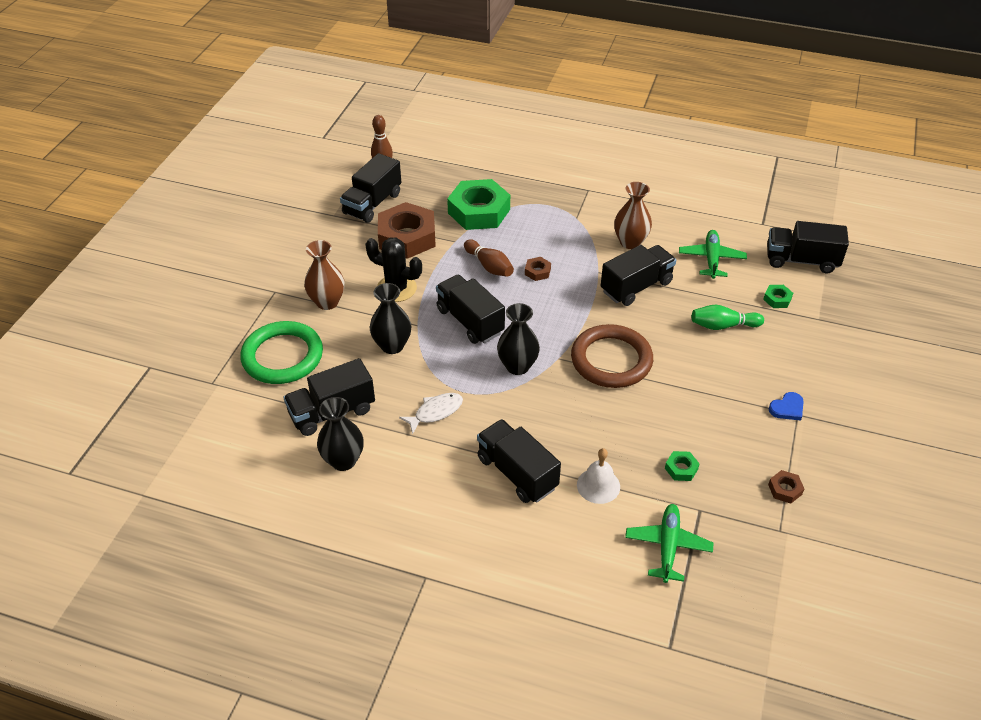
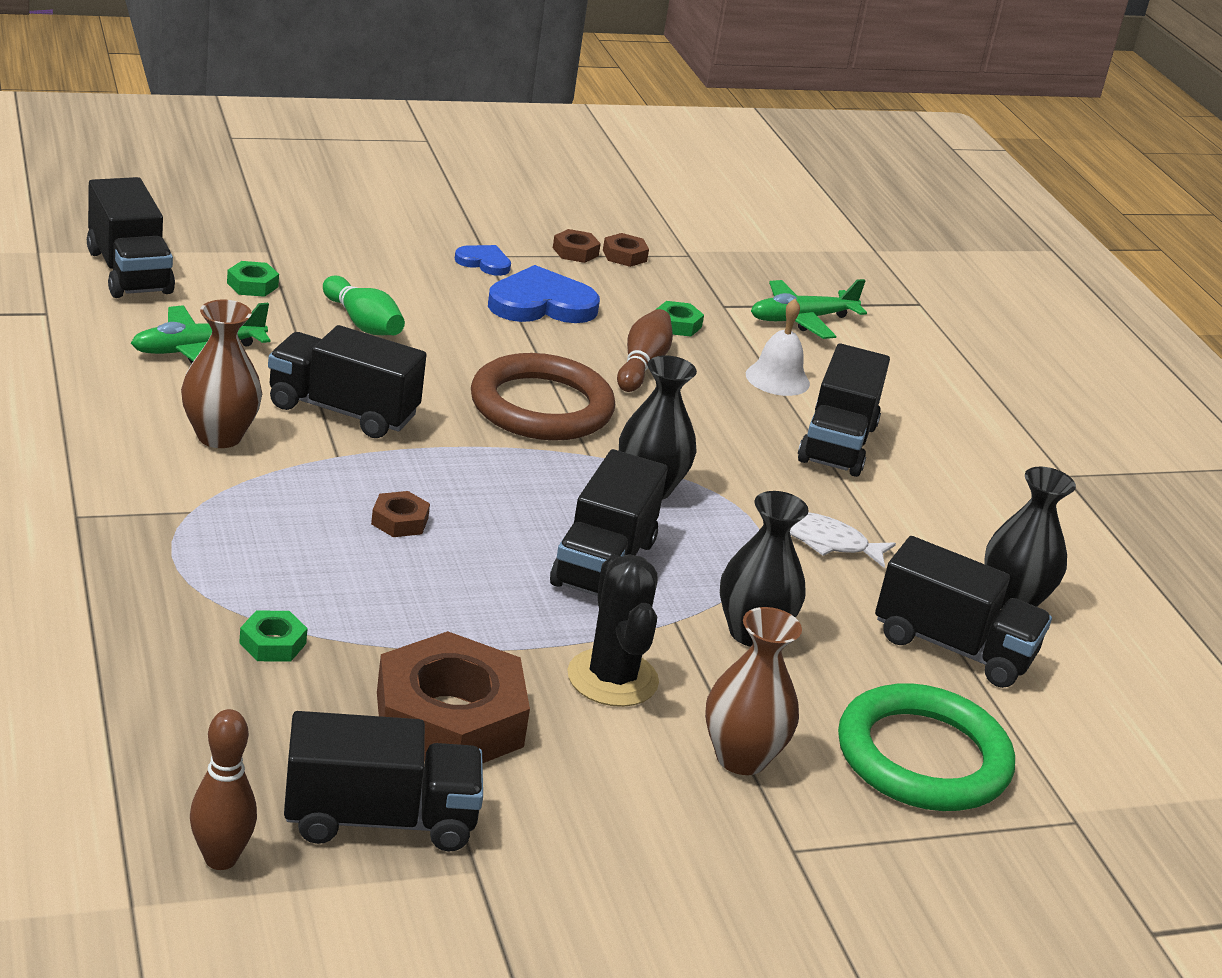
camera: 130 degrees left, 15 degrees down
green nut [447,179,510,230] -> green nut [239,610,308,661], size x0.42
brown bowling pin [464,239,514,277] -> brown bowling pin moved to [617,309,673,392]
none -> blue heart [488,265,600,323]
none -> brown nut [553,229,601,263]

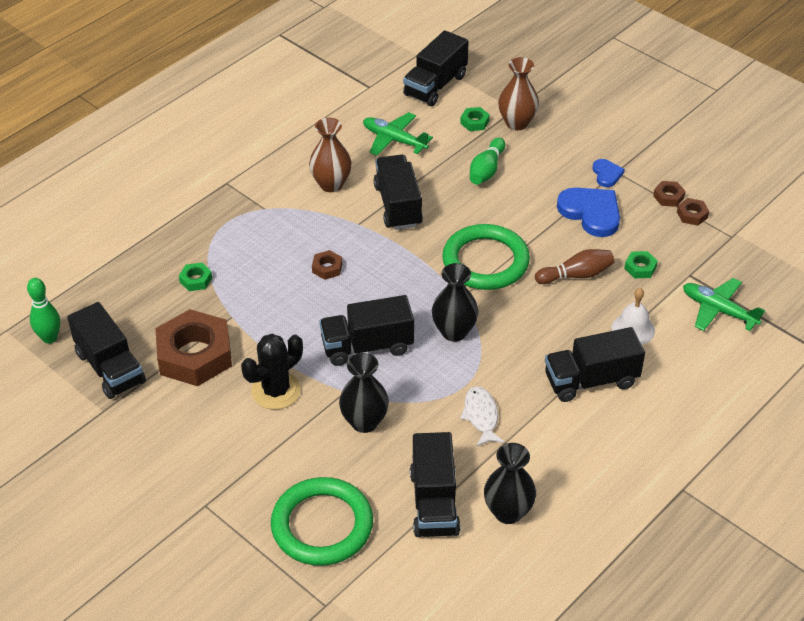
camera: 65 degrees right, 15 degrees up
brown bowling pin [190,709,257,870] -> green bowling pin [27,278,60,344]
brown ring [471,353,615,441] -> green ring [442,224,530,290]
brown vase [705,607,802,775] -> brown vase moved to [498,57,539,130]

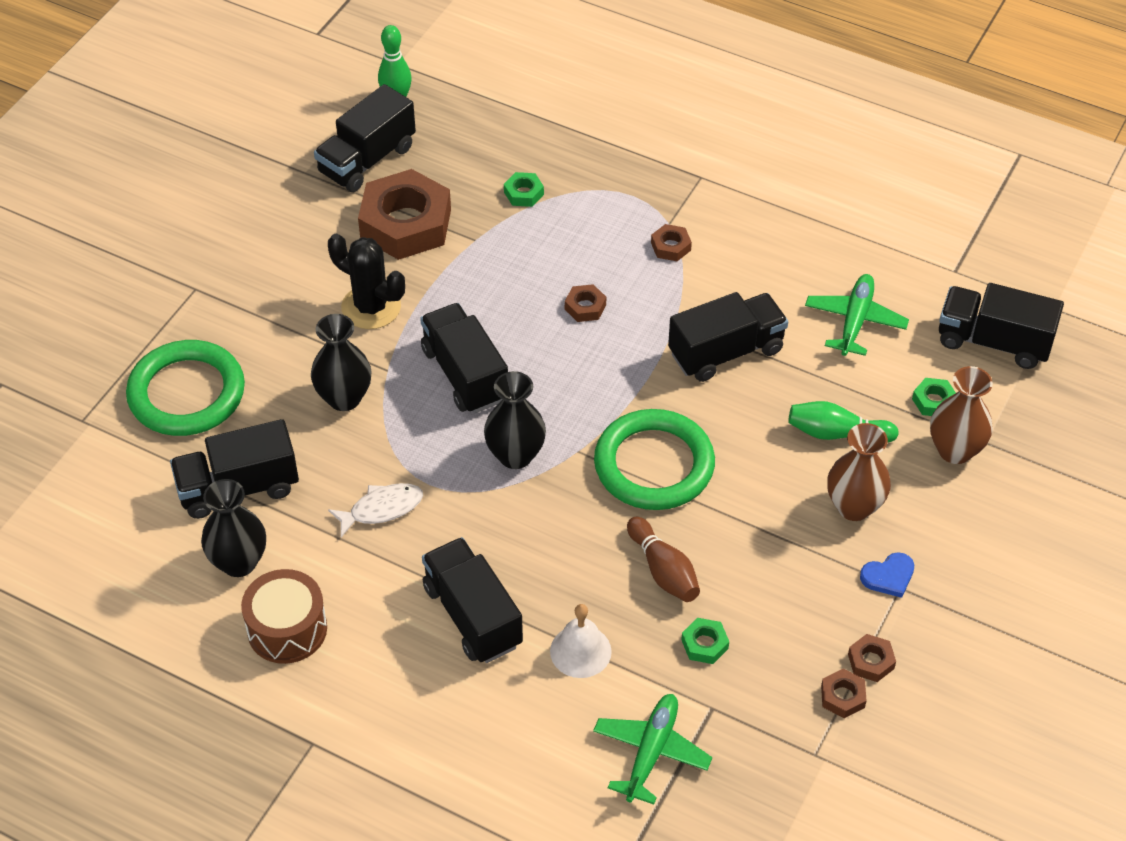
camera: 75 degrees right, 5 degrees up
brown vase [309,118,352,192] -> brown vase moved to [827,423,891,521]
blue heart [557,188,620,237] -> none
none -> brown drum [241,569,327,664]
none -> brown nut [651,224,692,261]

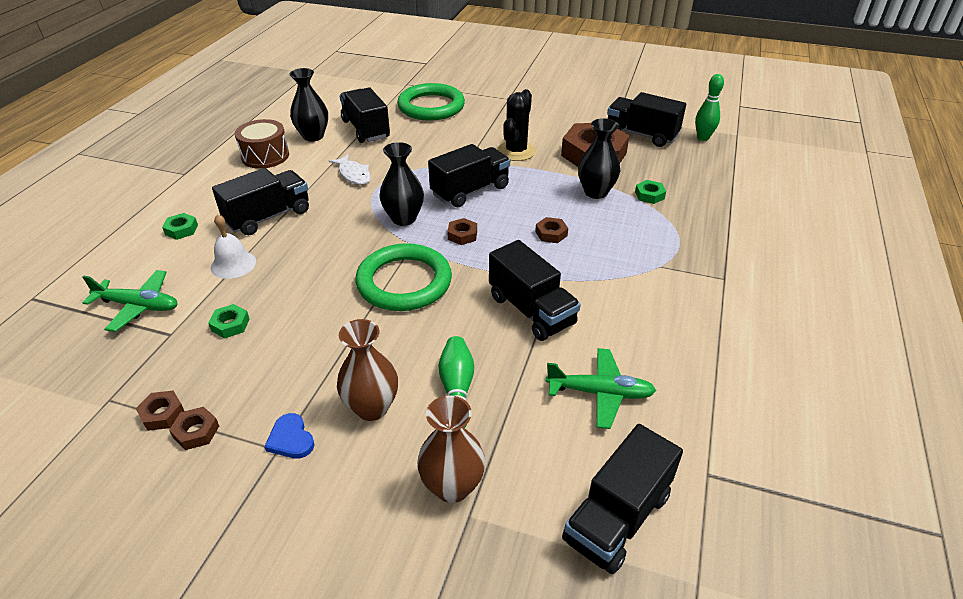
camera: 80 degrees right, 10 degrees down
black vase [311,314,372,411] -> black vase moved to [578,118,620,199]
brown bowling pin [627,517,700,602] -> none
brown nut [651,224,692,261] -> brown nut moved to [447,218,477,245]
green nut [912,378,956,416] -> green nut moved to [162,213,198,240]
black truck [939,283,1064,369] -> black truck turned 150 degrees counterclockwise [562,424,683,574]

